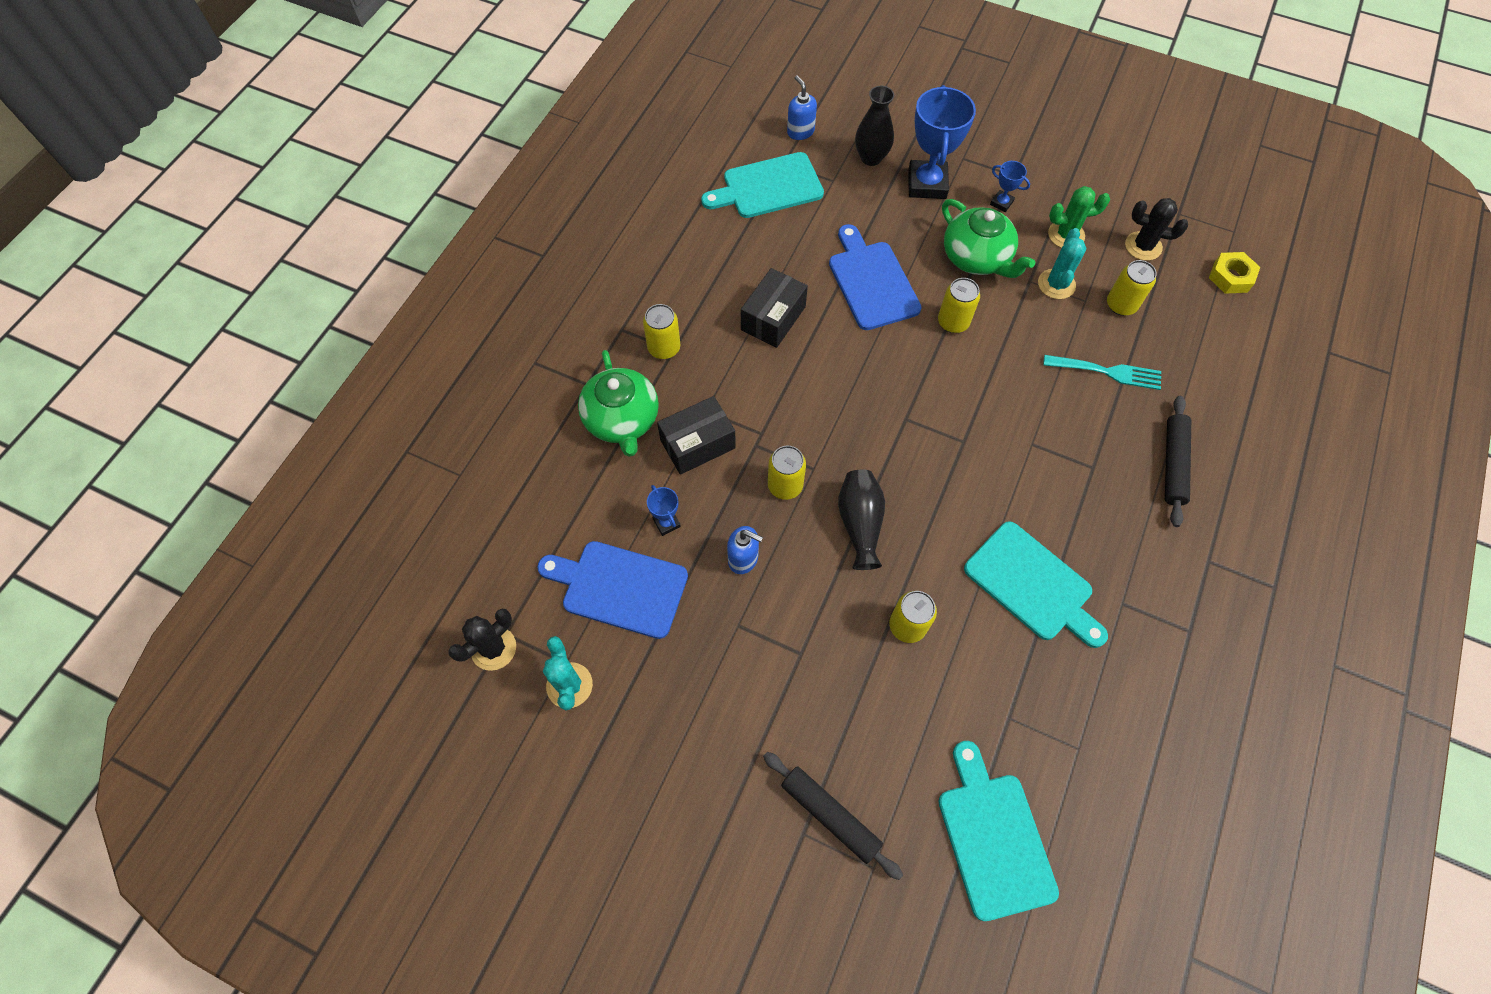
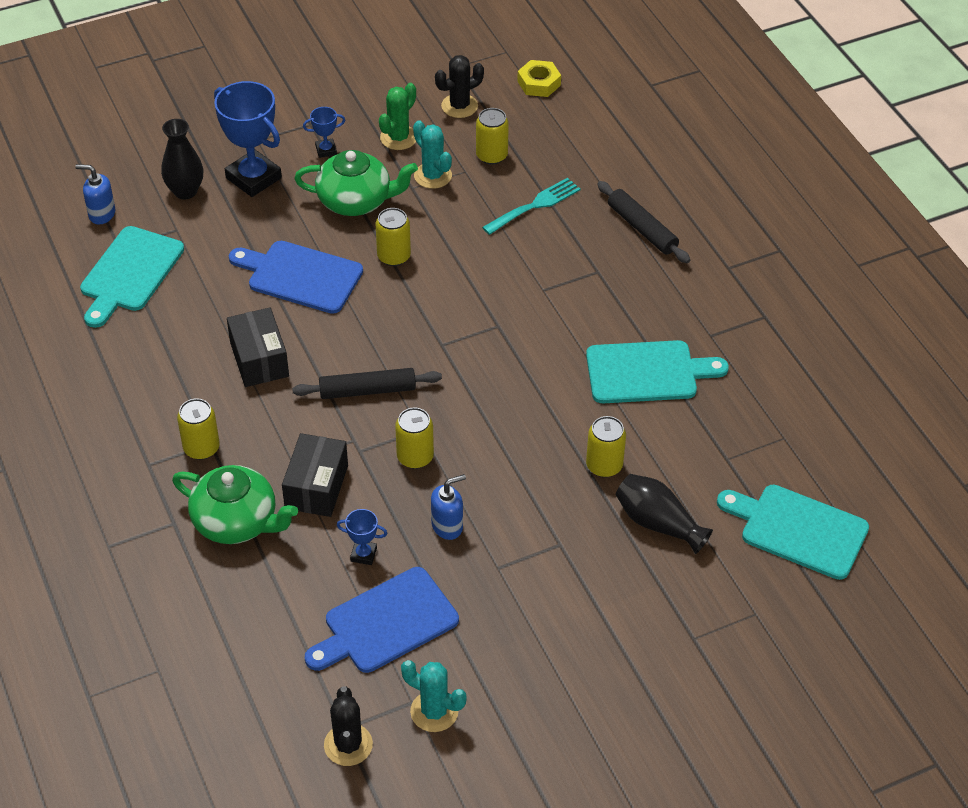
camera: 50 degrees left, 15 degrees down
black rolling pin [763,752,903,880] -> black rolling pin moved to [292,368,442,399]
black vase [838,470,885,570] -> black vase moved to [616,474,713,554]

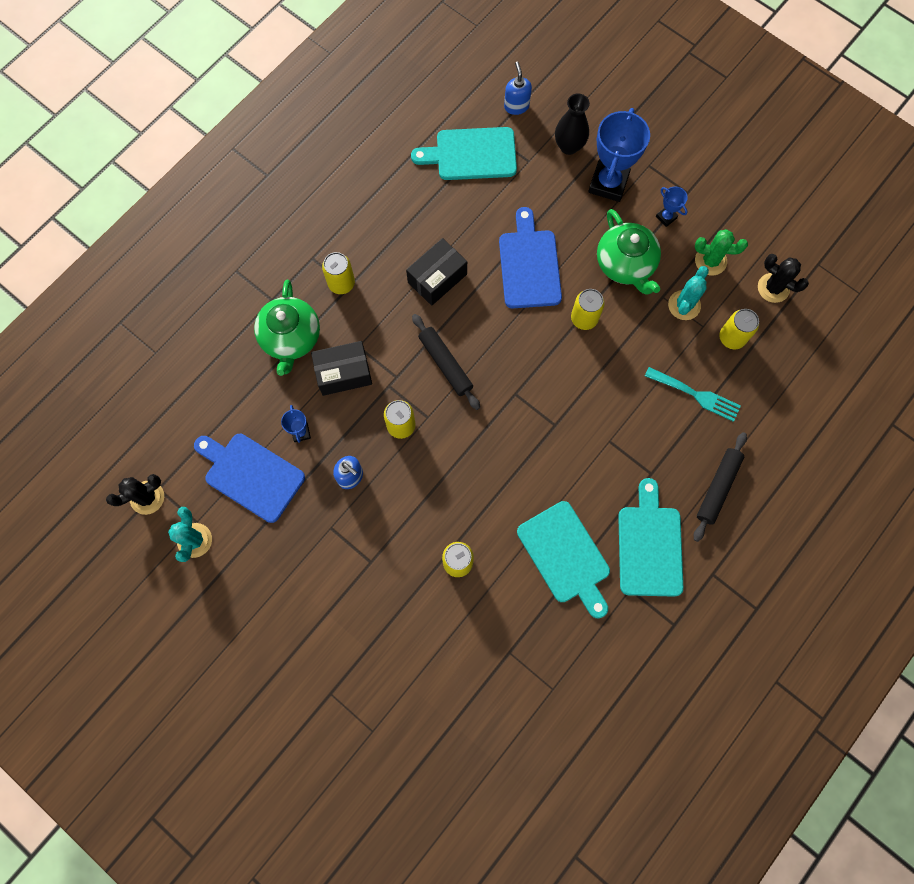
camera: 65 degrees right, 25 degrees up
yellow nut [517,60,561,97] -> none
black vase [616,474,713,554] -> none
turquoise cutting board [717,485,869,580] -> turquoise cutting board moved to [618,478,683,597]

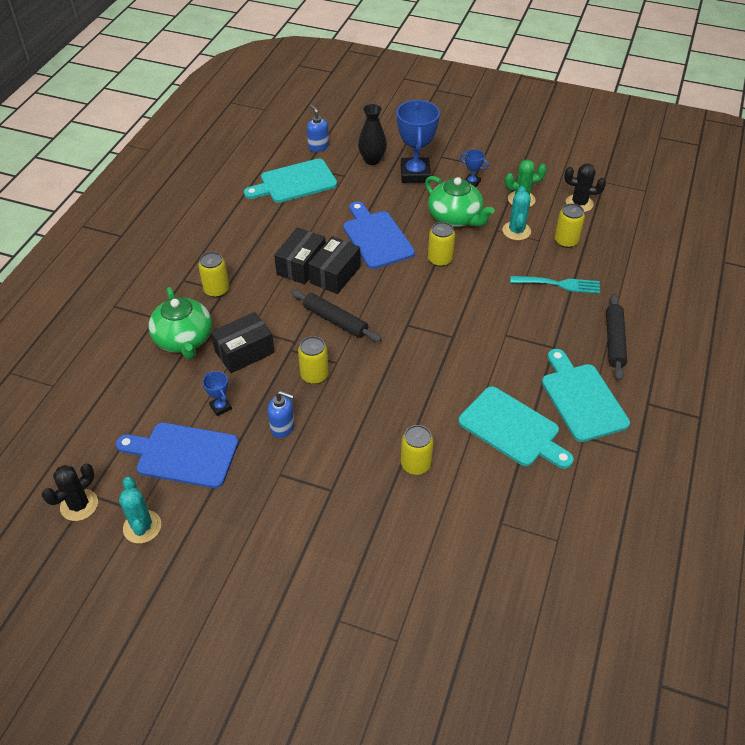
camera: 20 degrees left, 25 degrees down
none -> black box [308,236,361,294]

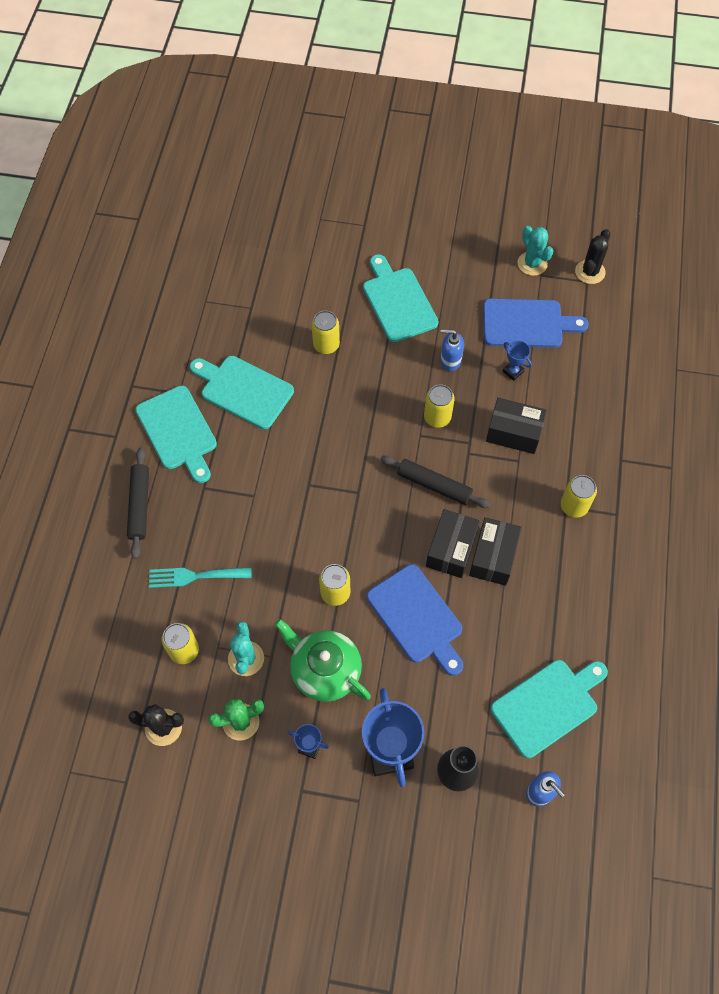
camera: 170 degrees right, 15 degrees up
green teapot [148,287,212,359] -> none
black box [211,312,275,373] -> black box turned 60 degrees clockwise [486,398,547,454]
none -> turquoise cutting board [363,254,438,342]

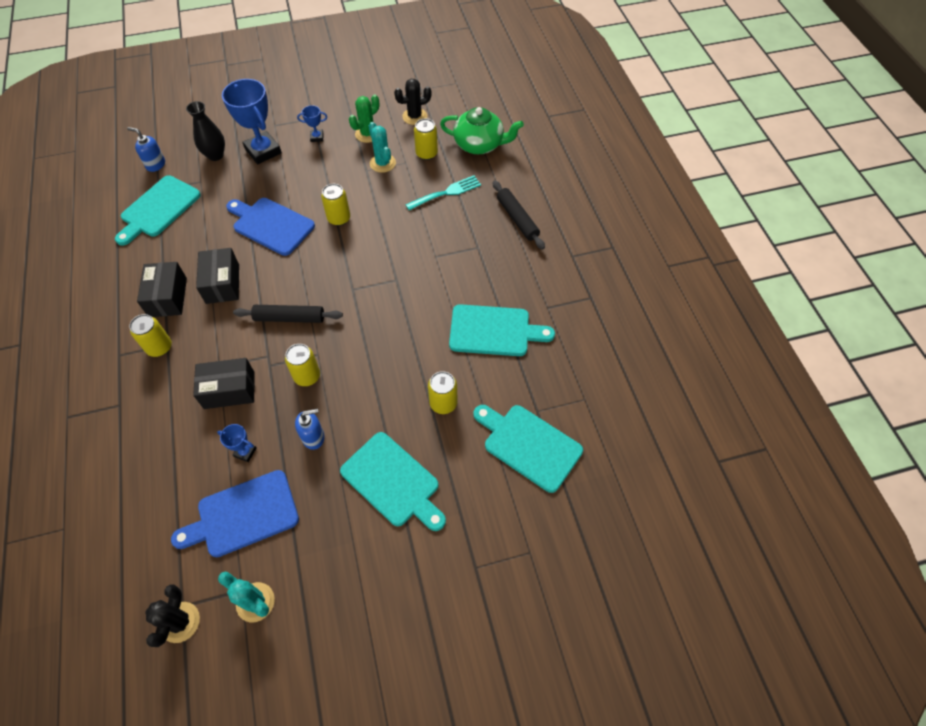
camera: 155 degrees right, 5 degrees down
turquoise cutting board [135,386,217,483] -> turquoise cutting board moved to [473,405,583,493]
green teapot [275,619,371,702] -> green teapot moved to [440,107,524,154]
black box [426,509,480,578] -> black box moved to [137,262,187,317]

